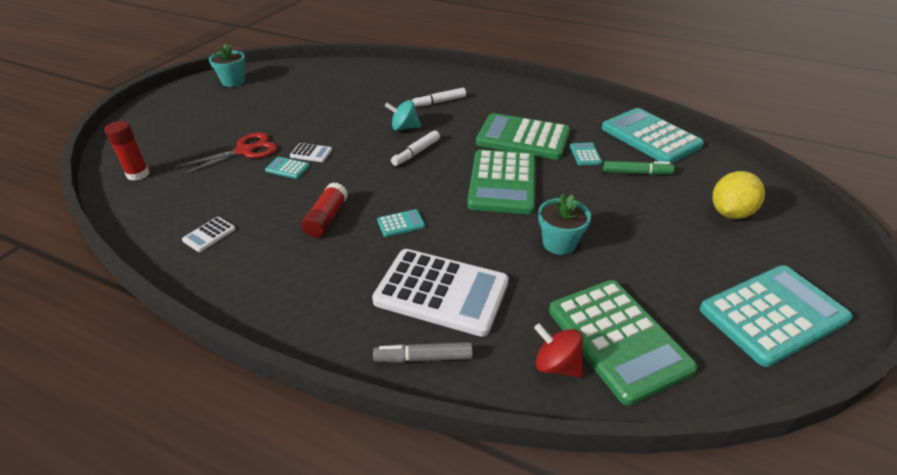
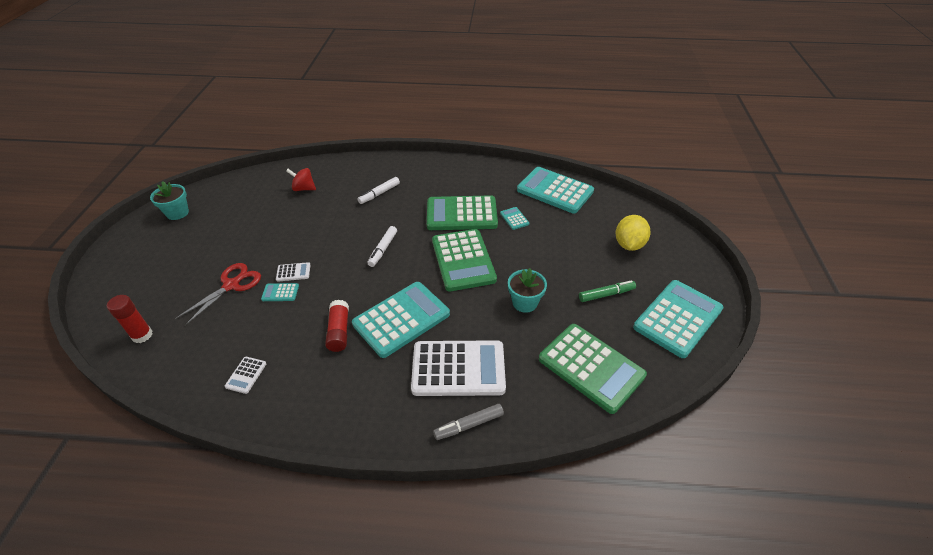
camera: 20 degrees left, 5 degrees up
turquoise calculator [377,209,425,237] -> turquoise calculator [352,282,450,358], size x2.43
turquoise spinning top [385,100,421,131] -> none
red spinning top [534,323,583,378] -> red spinning top moved to [286,168,316,191]
green marker [603,161,674,175] -> green marker moved to [579,280,636,302]

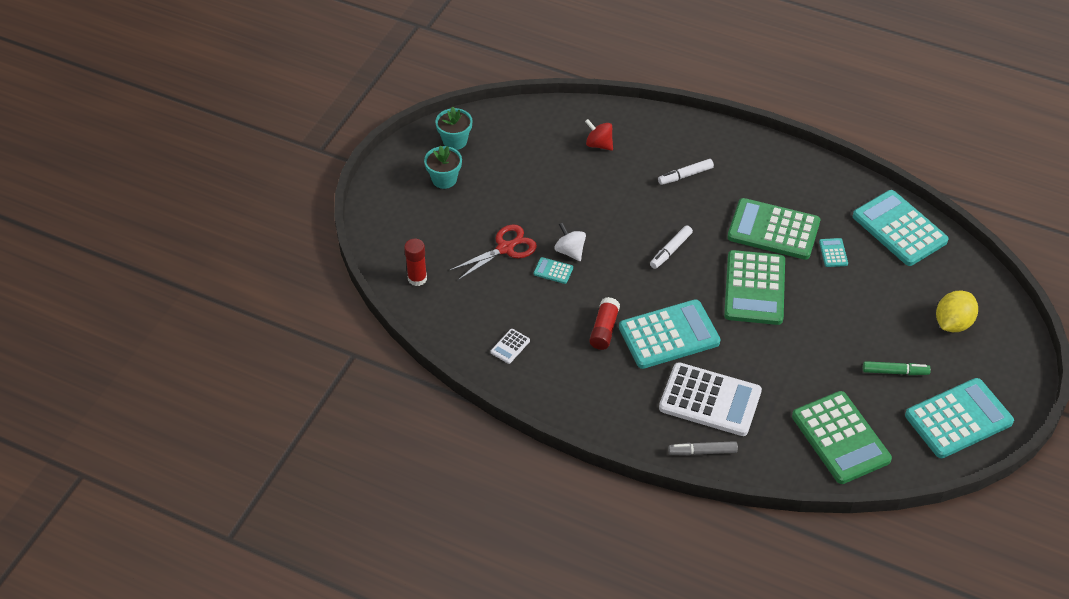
camera: 20 degrees right, 5 degrees up
white calculator [276,262,310,282] -> white spinning top [554,222,586,261]
turquoise flower pot [508,268,547,313] -> turquoise flower pot moved to [424,145,462,189]

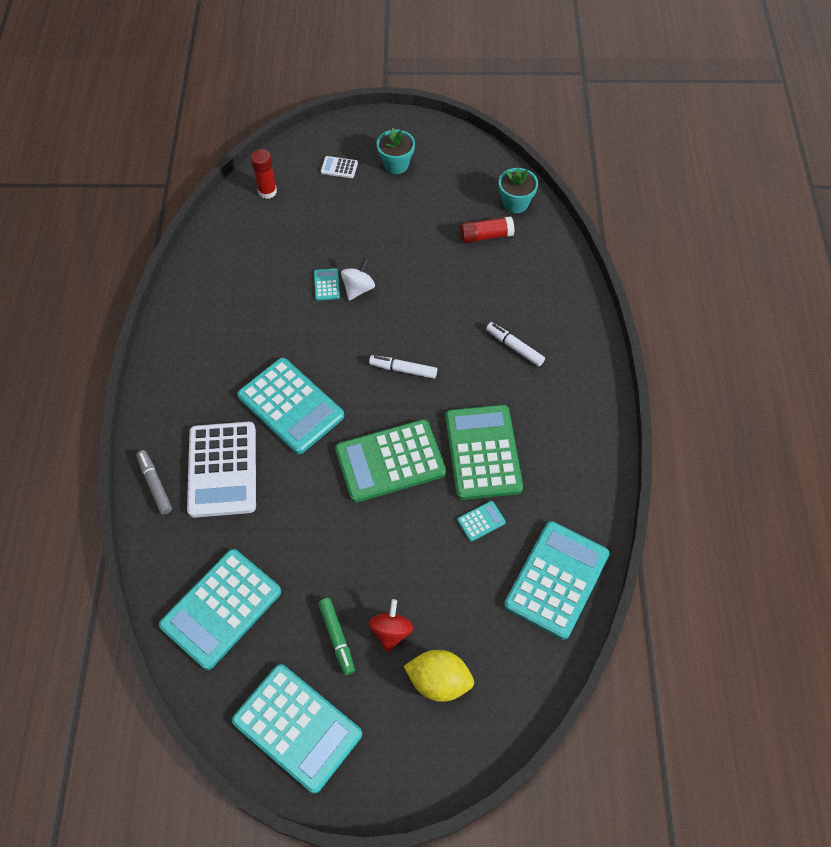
camera: 65 degrees right, 10 degrees up
turquoise flower pot [435,106,473,150] -> turquoise flower pot moved to [499,168,538,213]
red scissors [450,224,537,280] -> none
white calculator [491,329,530,364] -> white calculator moved to [321,156,358,178]
red spinning top [585,119,613,151] -> red spinning top moved to [369,599,413,653]
red glue stick [589,297,620,350] -> red glue stick moved to [460,216,515,243]
green calculator [792,391,892,484] -> turquoise calculator [159,549,281,670]

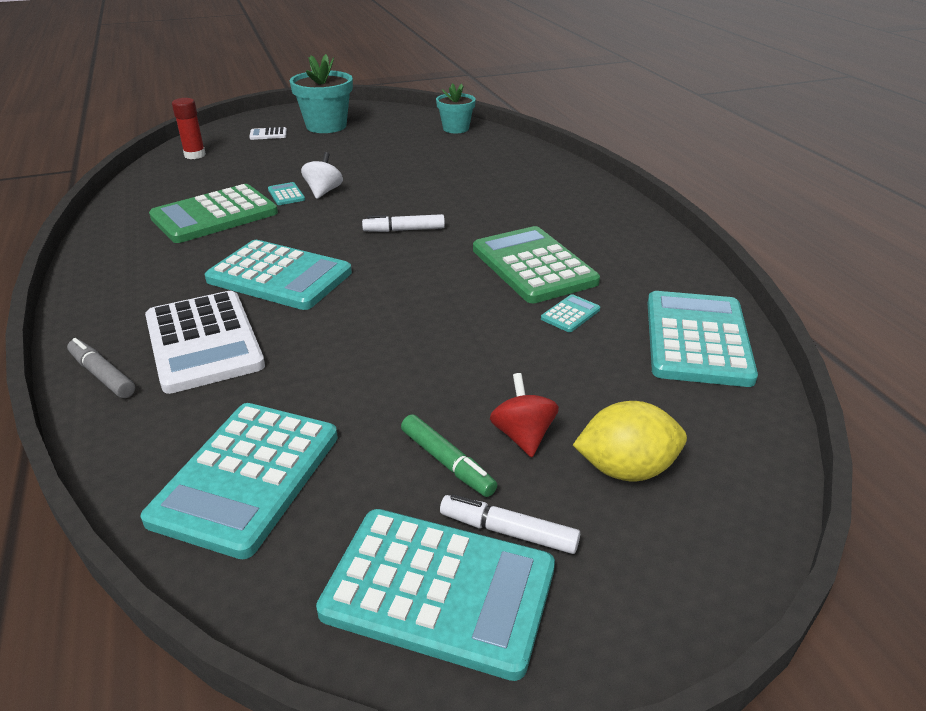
camera: 20 degrees left, 25 degrees down
green calculator [335,419,446,503] -> green calculator moved to [149,184,278,243]
turquoise flower pot [376,128,415,174] -> turquoise flower pot [289,54,353,133], size x1.57
red glue stick [460,216,515,243] -> none
white marker [486,322,545,366] -> white marker moved to [440,494,580,554]

